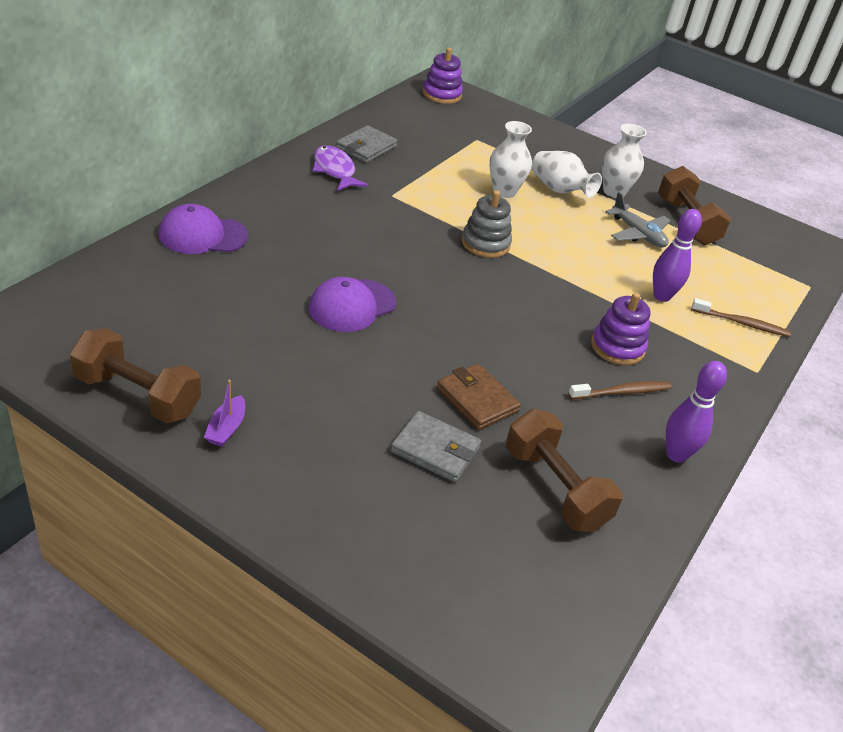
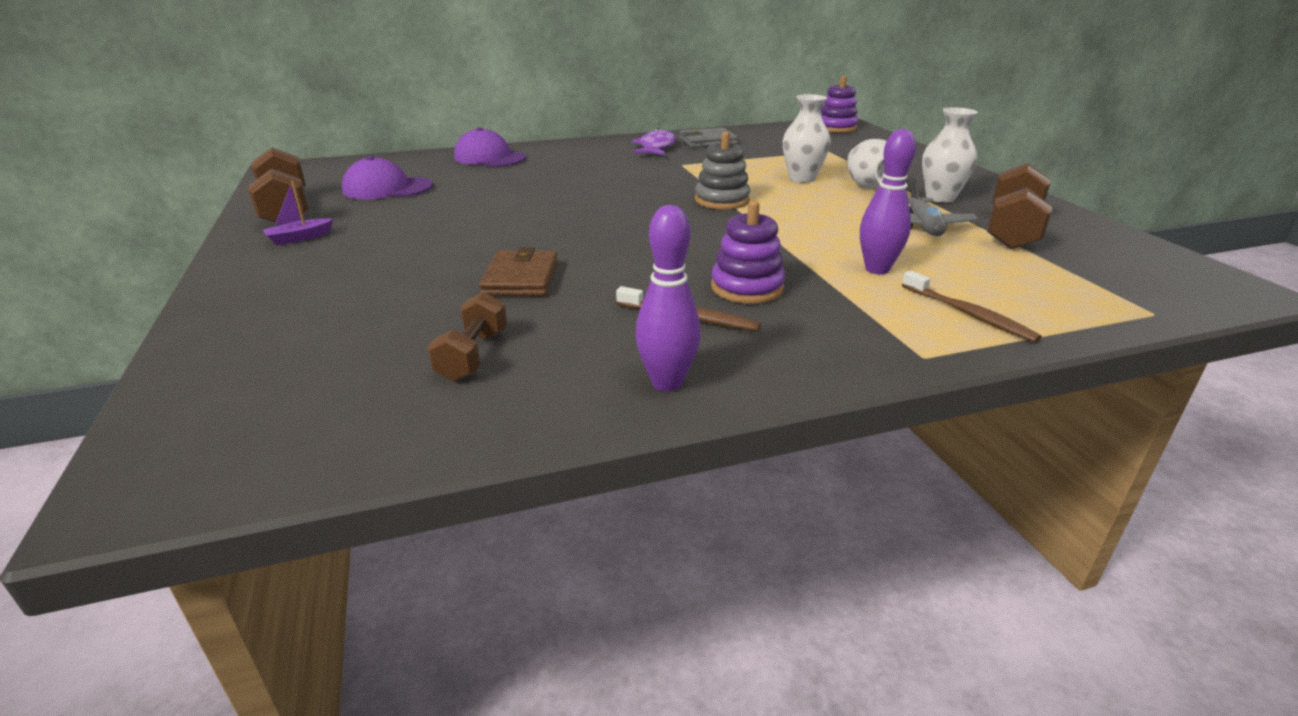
camera: 45 degrees right, 10 degrees down
purple cap [309,277,396,332] -> purple cap moved to [342,156,433,200]
grey wallet [391,411,481,482] -> none
brown dumbbell [506,409,622,532] -> brown dumbbell [428,292,507,381], size x0.62

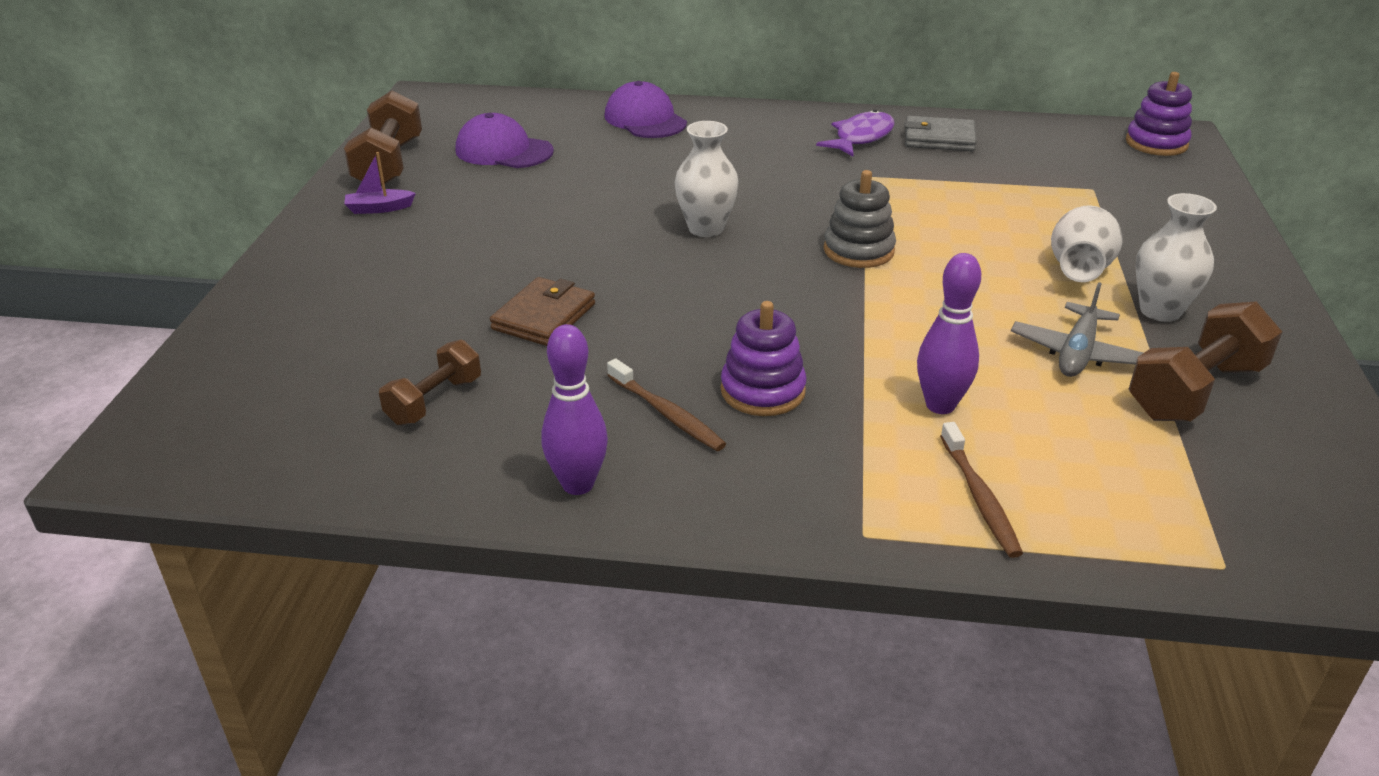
camera: 25 degrees right, 5 degrees up
white vase [783,94,831,183] -> white vase moved to [674,121,739,237]

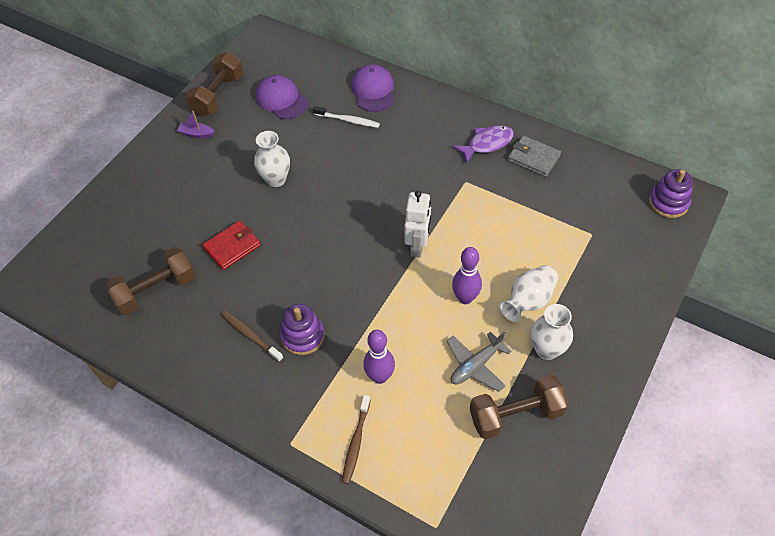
camera: 25 degrees right, 20 degrees up
brown dumbbell [379,340,481,425] -> brown dumbbell [105,247,196,315], size x1.60
brown wallet [490,277,595,346] -> red wallet [202,220,261,270]
purple bowling pin [541,324,608,495] -> purple bowling pin moved to [452,247,482,304]
brown toothbrush [607,358,726,451] -> brown toothbrush turned 150 degrees clockwise [222,311,284,362]
white vase [674,121,739,237] -> white vase moved to [254,131,290,187]
grey stacking toy [824,170,896,268] -> white robot [404,191,431,257]
none -> white toothbrush [313,106,380,128]

